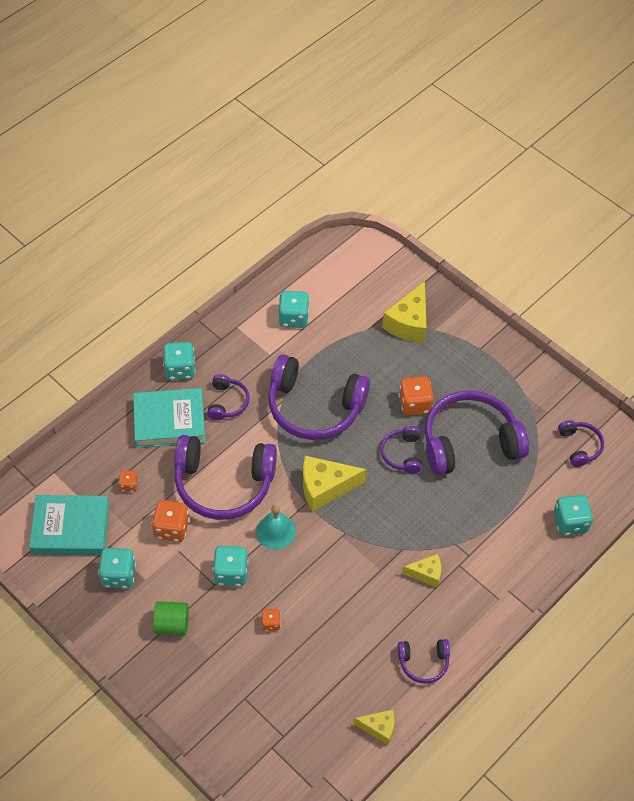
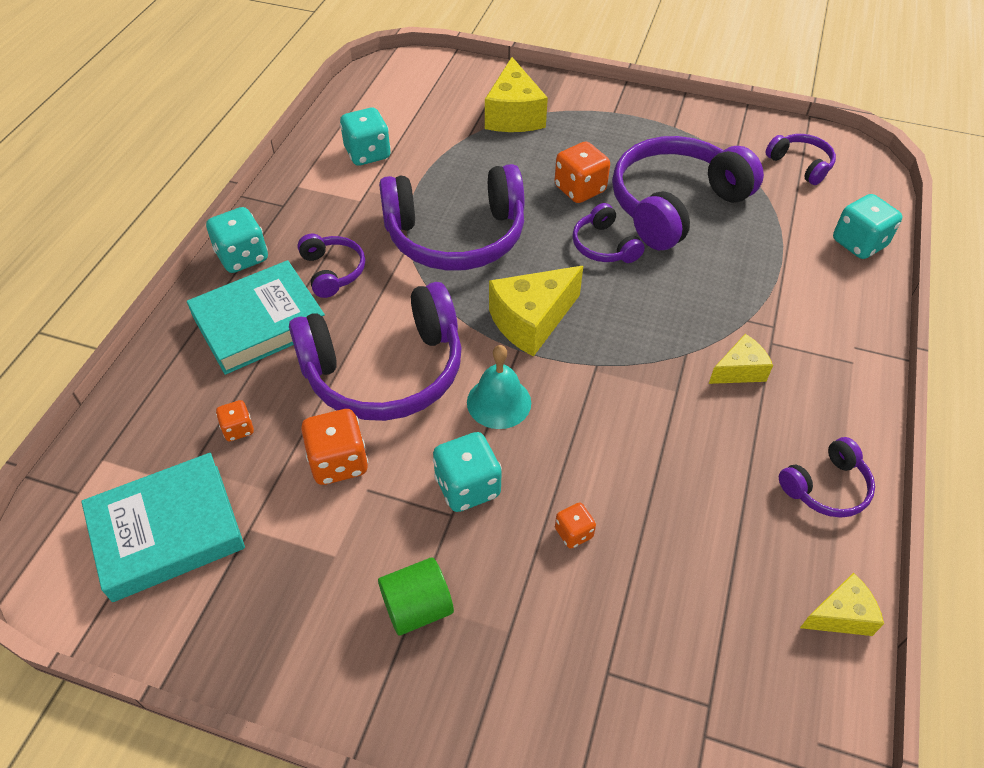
camera: 25 degrees left, 5 degrees down
turquoise dice [98,548,136,588] -> none

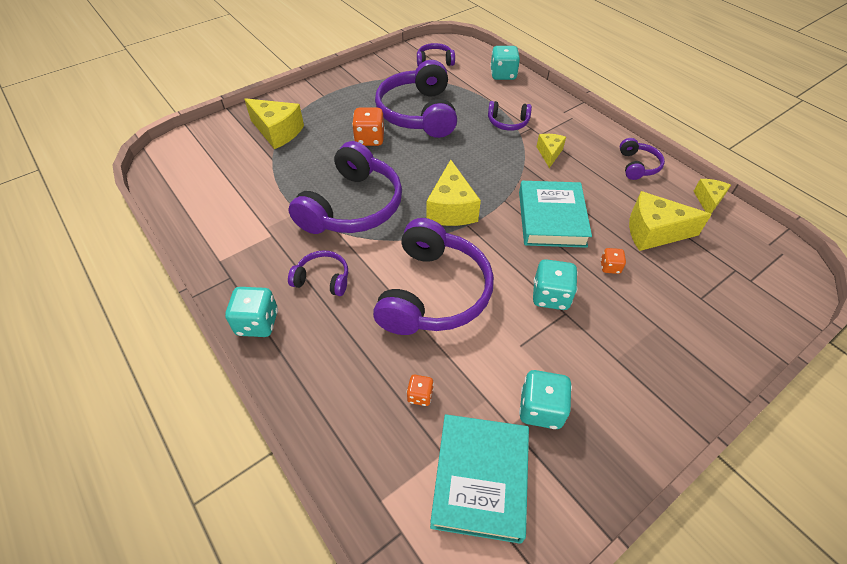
camera: 55 degrees left, 0 degrees up
turquoise book [187,260,325,375] -> turquoise book moved to [519,181,592,248]
orange dice [301,409,368,485] -> none
turquoise dice [340,108,391,165] -> turquoise dice moved to [519,370,572,429]
green cylinder [378,557,454,636] -> none
turquoise bell [467,345,531,429] -> none
purple headphones [572,203,645,263] -> purple headphones moved to [488,101,532,131]
none -> yellow cheese [629,191,712,251]

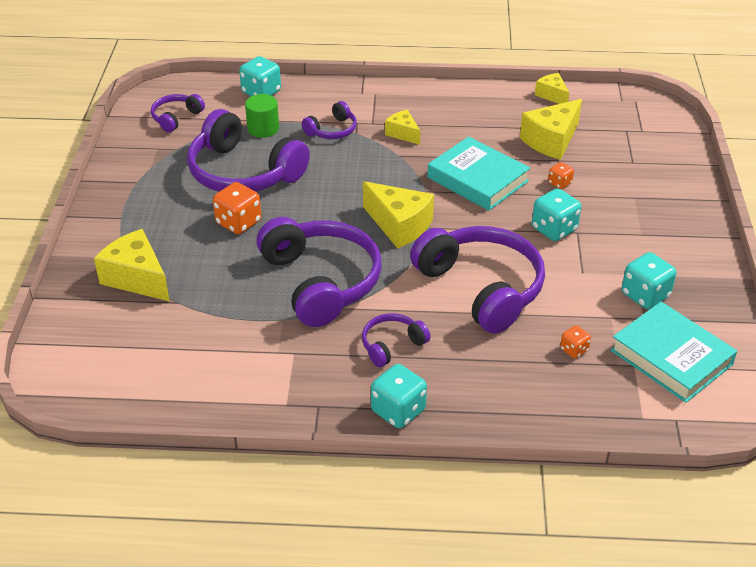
camera: 50 degrees left, 10 degrees down
yellow cheese [244,98,304,149] -> yellow cheese turned 120 degrees counterclockwise [94,229,170,302]
purple headphones [620,138,665,180] -> none
none -> green cylinder [245,94,279,138]

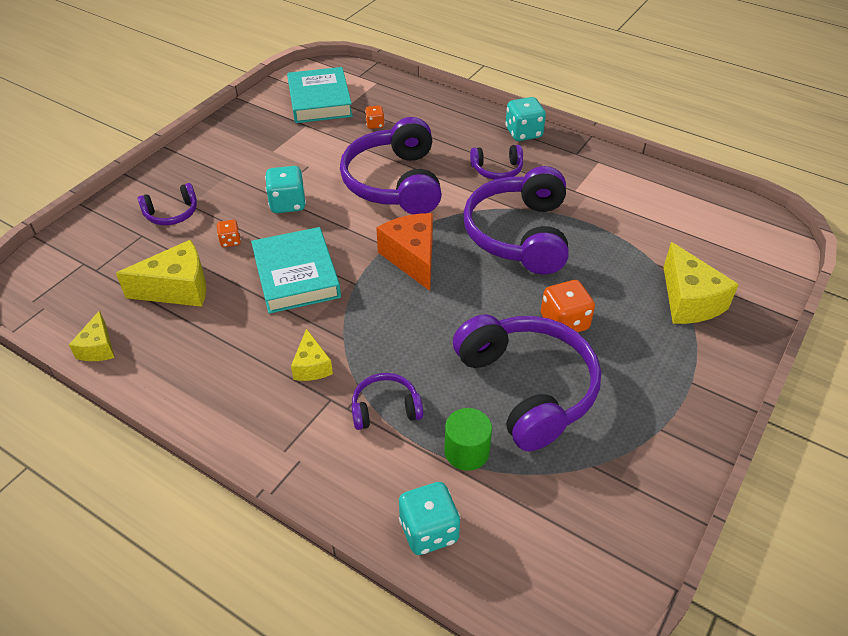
camera: 150 degrees left, 5 degrees up
purple headphones [151,94,205,132] -> purple headphones moved to [138,183,197,225]
yellow cheese [363,181,434,249] -> orange cheese [376,213,433,291]
turquoise dice [622,252,676,309] -> none

